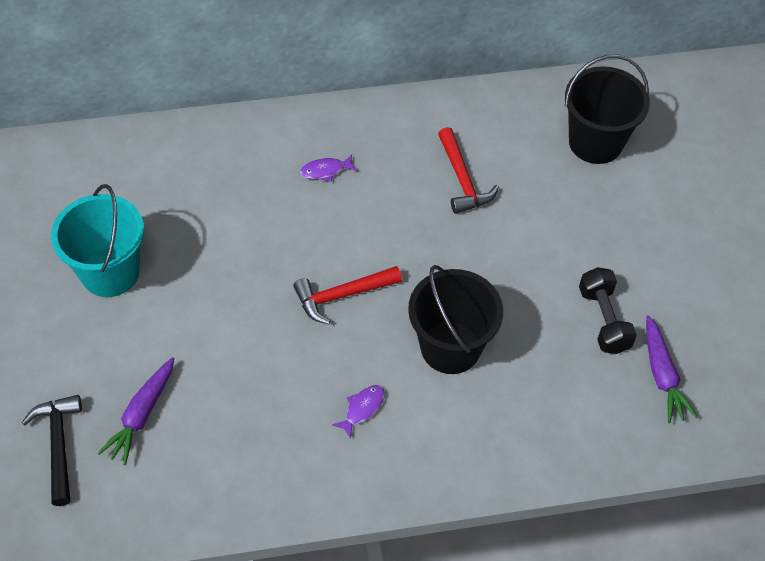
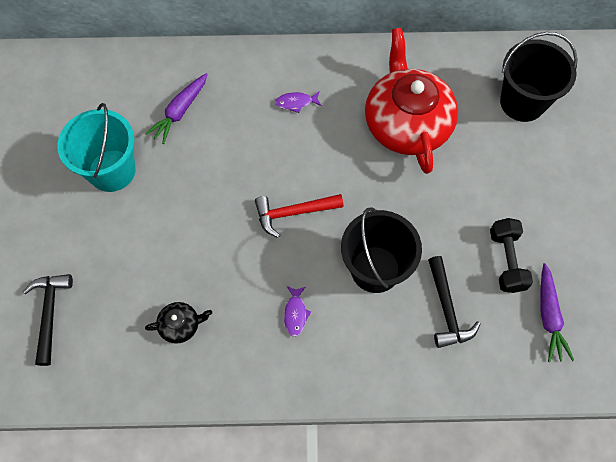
camera: 10 degrees right, 10 degrees up
purple carrot [98,357,174,465] -> purple carrot moved to [145,73,208,144]
purple fish [332,385,385,439] -> purple fish turned 135 degrees clockwise [284,286,311,337]
red hammer [438,127,499,214] -> red teapot [365,28,458,174]
none -> black teapot [145,302,212,344]
none -> black hammer [428,256,481,348]

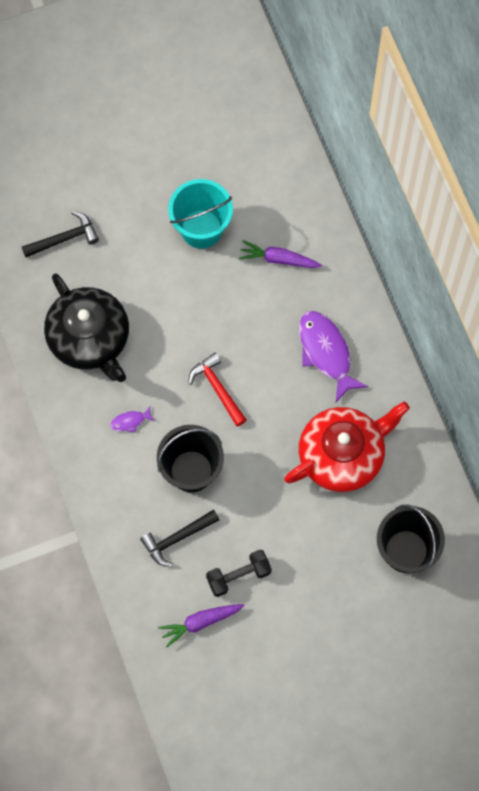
camera: 70 degrees right, 5 degrees up
black teapot [145,302,212,344] -> black teapot [44,273,129,382], size x2.44
purple fish [275,92,322,113] -> purple fish [299,311,368,402], size x2.21

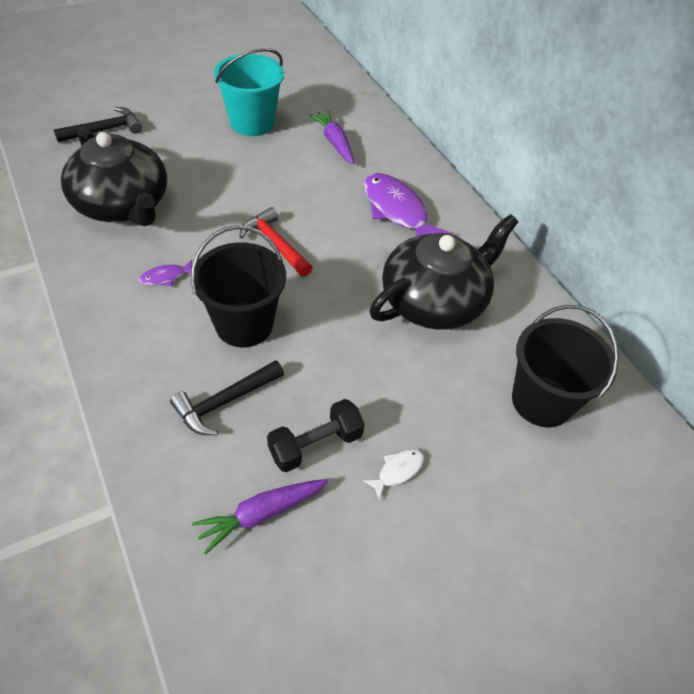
camera: 10 degrees left, 20 degrees down
purple carrot [239,240,322,268] -> purple carrot turned 60 degrees clockwise [309,110,354,164]
red teapot [284,402,410,492] -> black teapot [370,214,518,330]
none -> white fish [363,449,424,501]

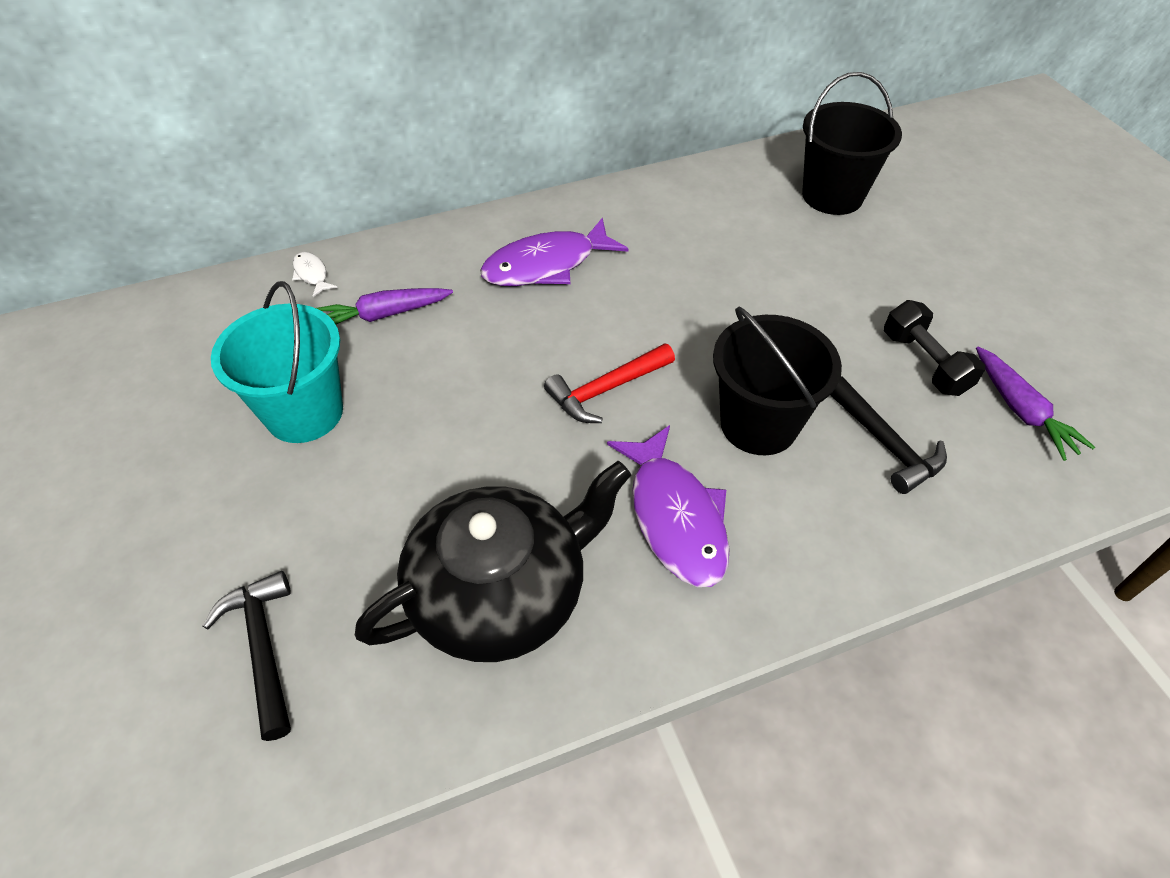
camera: 80 degrees left, 0 degrees up
purple fish [139,260,192,286] -> purple fish [607,425,730,587], size x2.21
white fish [363,449,424,501] -> white fish moved to [292,252,337,297]
black teapot [370,214,518,330] -> none

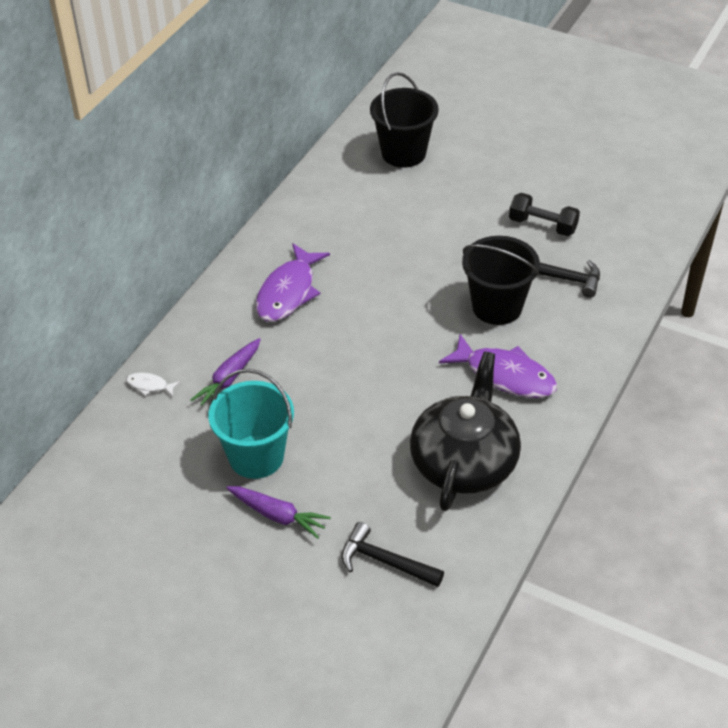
camera: 40 degrees left, 5 degrees down
red hammer [544,343,675,423] -> none
purple carrot [976,347,1095,461] -> purple carrot moved to [226,486,331,539]

